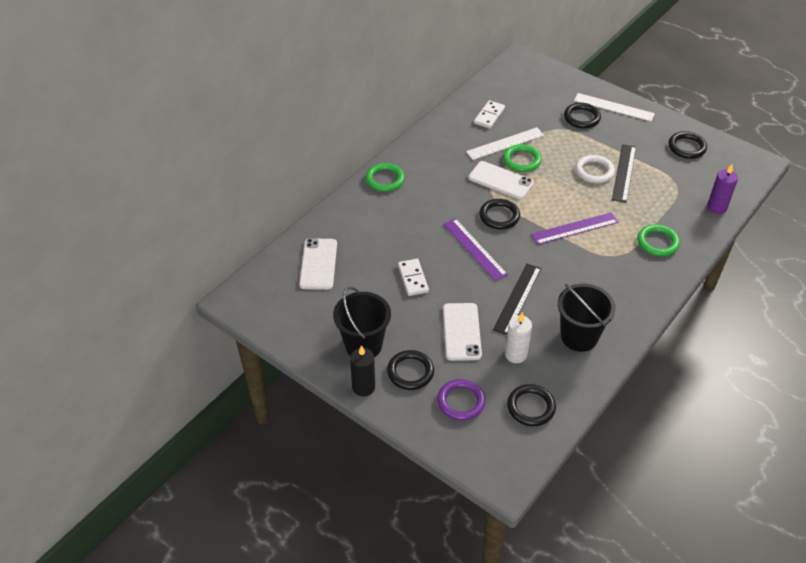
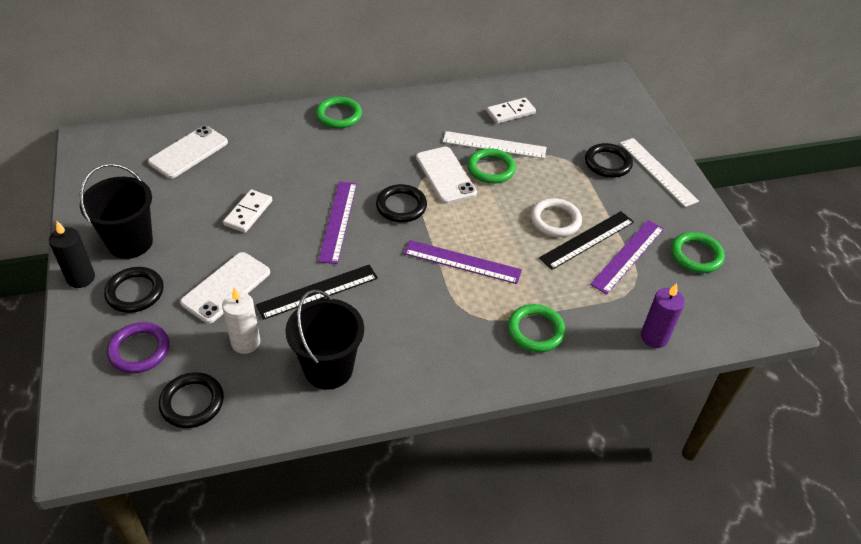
camera: 35 degrees right, 0 degrees up
black ring [668,131,707,159] -> green ring [671,232,725,273]
none -> purple ruler [590,220,664,294]

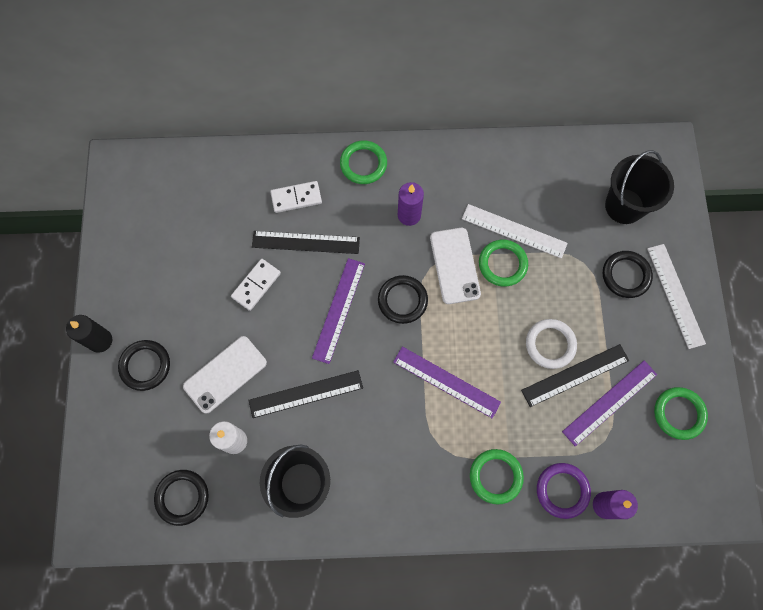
camera: 15 degrees right, 25 degrees up
black bucket [80,163,153,259] -> black bucket moved to [605,150,674,224]
purple ring [107,322,170,373] -> purple ring moved to [537,463,591,519]
white phone [148,126,228,178] -> none
white domino [486,98,536,124] -> white domino moved to [270,181,322,213]
none -> black ruler [252,231,360,254]
none -> purple candle [398,182,424,226]

